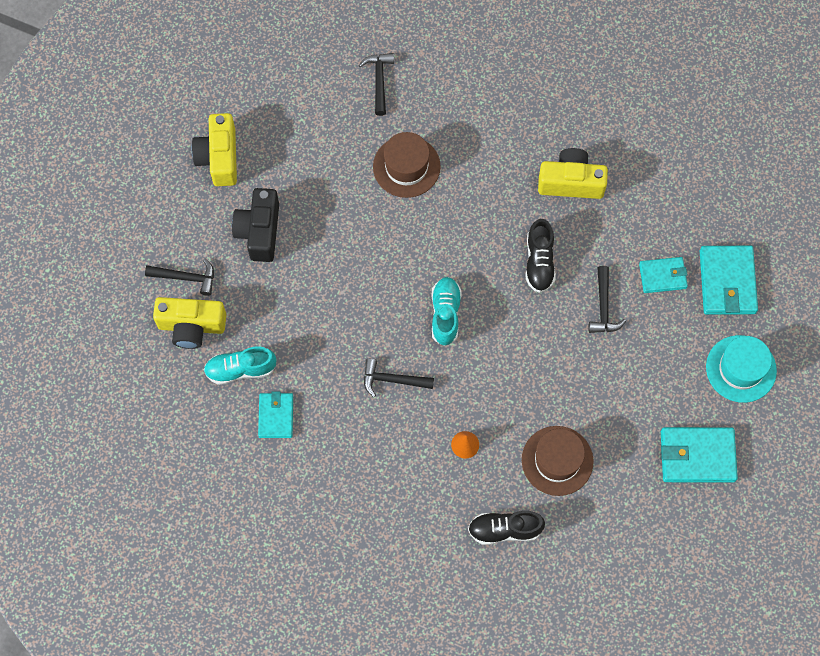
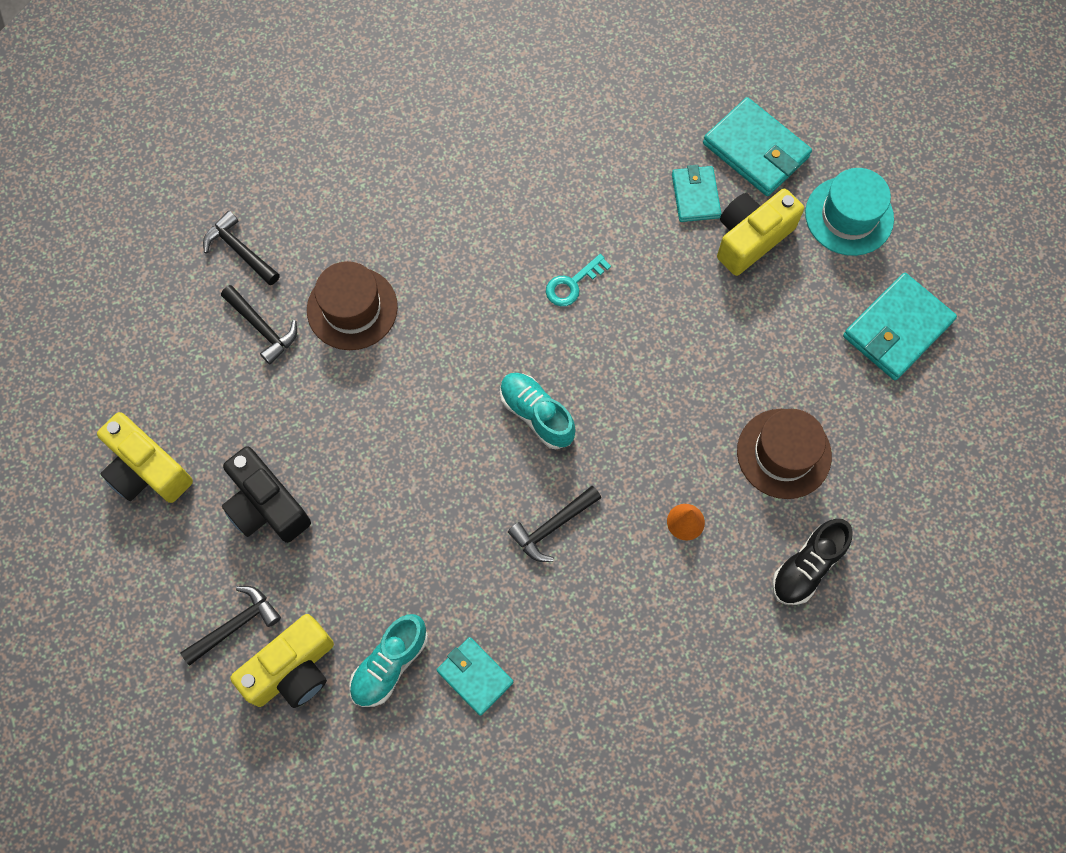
camera: 45 degrees left, 0 degrees up
black shoe [526,219,556,293] -> turquoise key [546,254,611,306]
yellow camera [538,148,608,199] -> yellow camera moved to [717,189,804,276]
black hammer [588,266,626,333] -> black hammer moved to [221,285,297,364]
turquoise wallet [639,257,688,293] -> turquoise wallet turned 45 degrees counterclockwise [672,165,721,222]

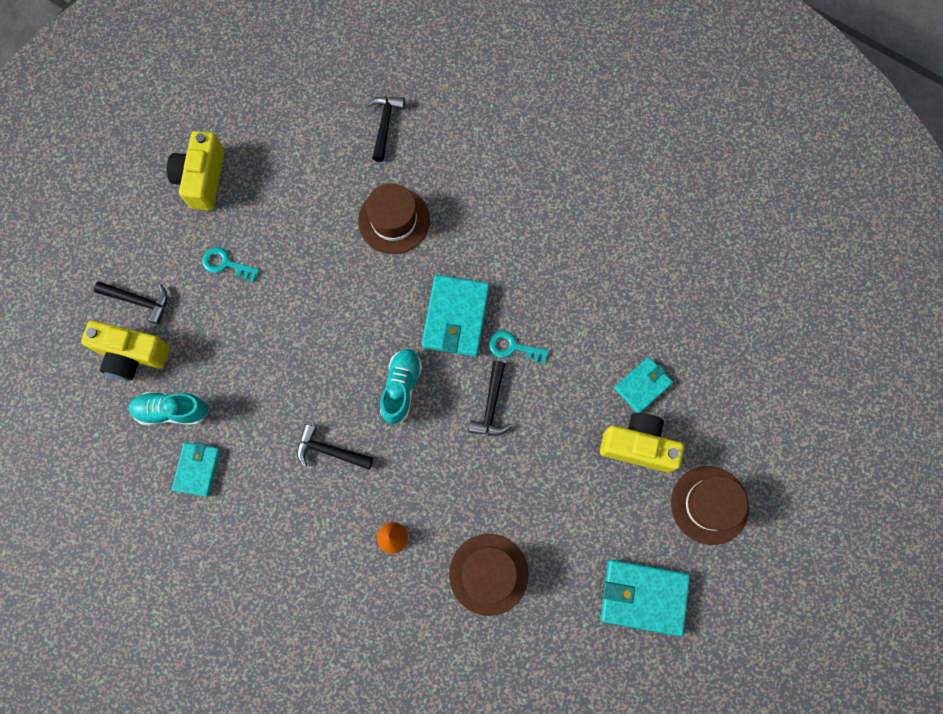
camera: 55 degrees right, 5 degrees up
black hammer [221,285,297,364] -> black hammer moved to [469,361,512,436]
black camera [222,446,311,543] -> turquoise key [202,247,259,282]
turquoise wallet [703,97,812,196] -> turquoise wallet moved to [422,275,490,357]
black shoe [772,519,853,605] -> none
turquoise hat [805,168,894,256] -> brown hat [671,466,749,545]

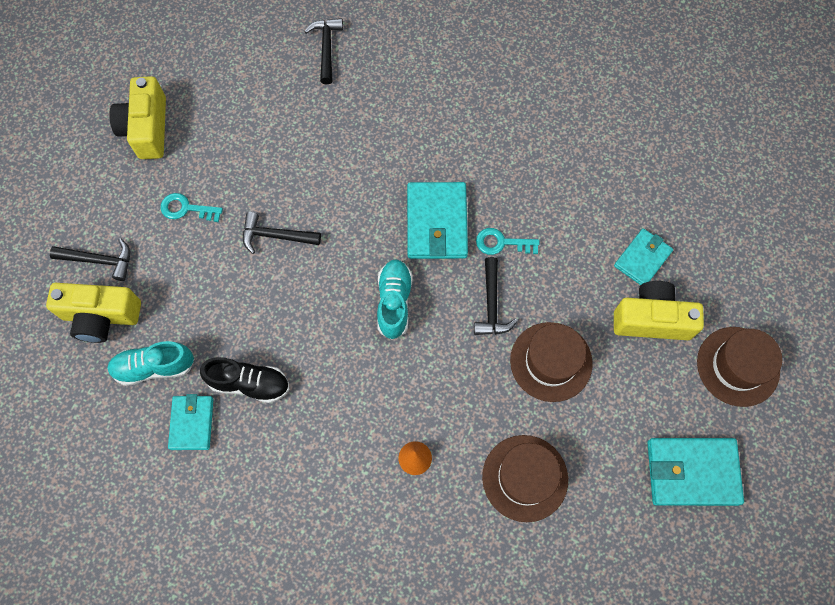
camera: 10 degrees left, 5 degrees down
black hammer [297,424,373,470] -> black hammer moved to [243,212,321,254]
brown hat [358,183,430,254] -> brown hat moved to [510,322,593,402]
none -> black shoe [200,357,289,403]

